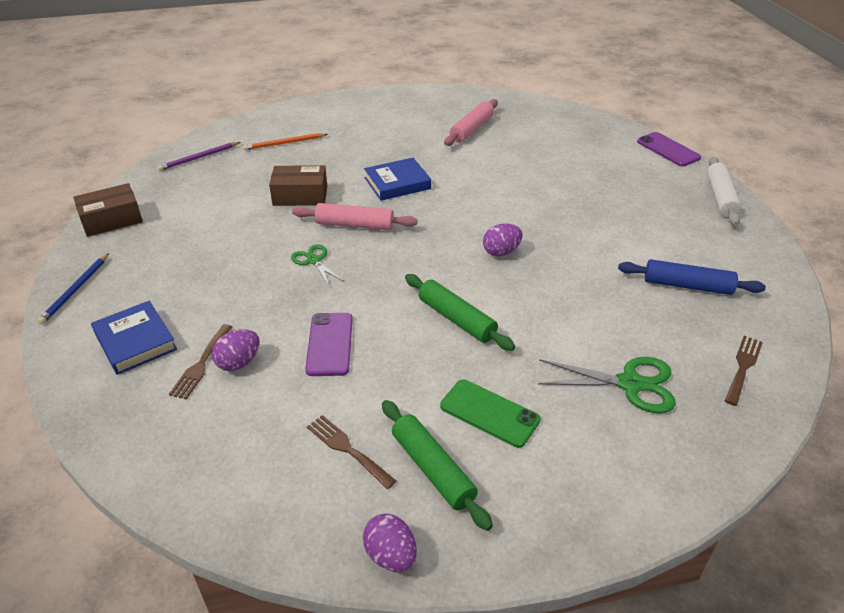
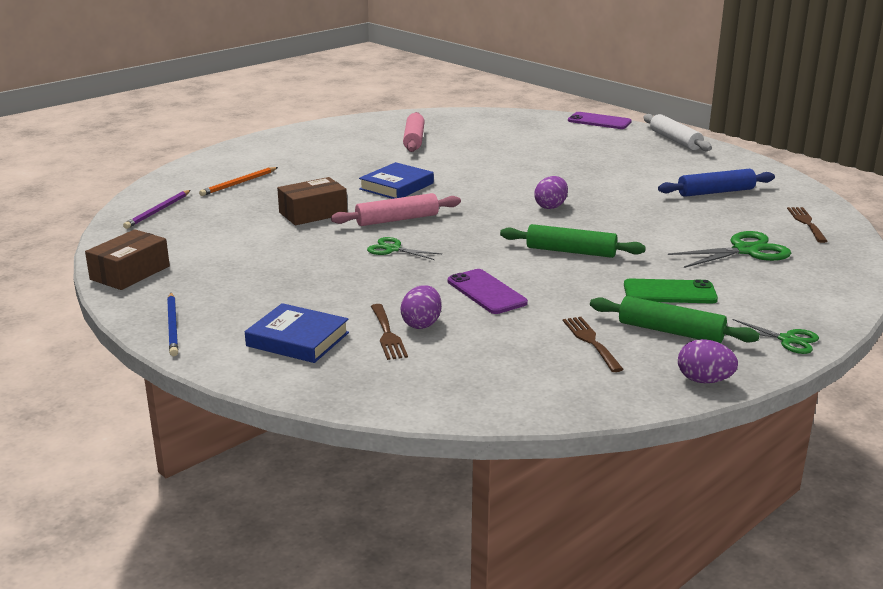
camera: 30 degrees left, 15 degrees down
brown fork [307,415,396,489] -> brown fork turned 60 degrees clockwise [563,317,624,372]
none -> green scissors [732,319,819,354]

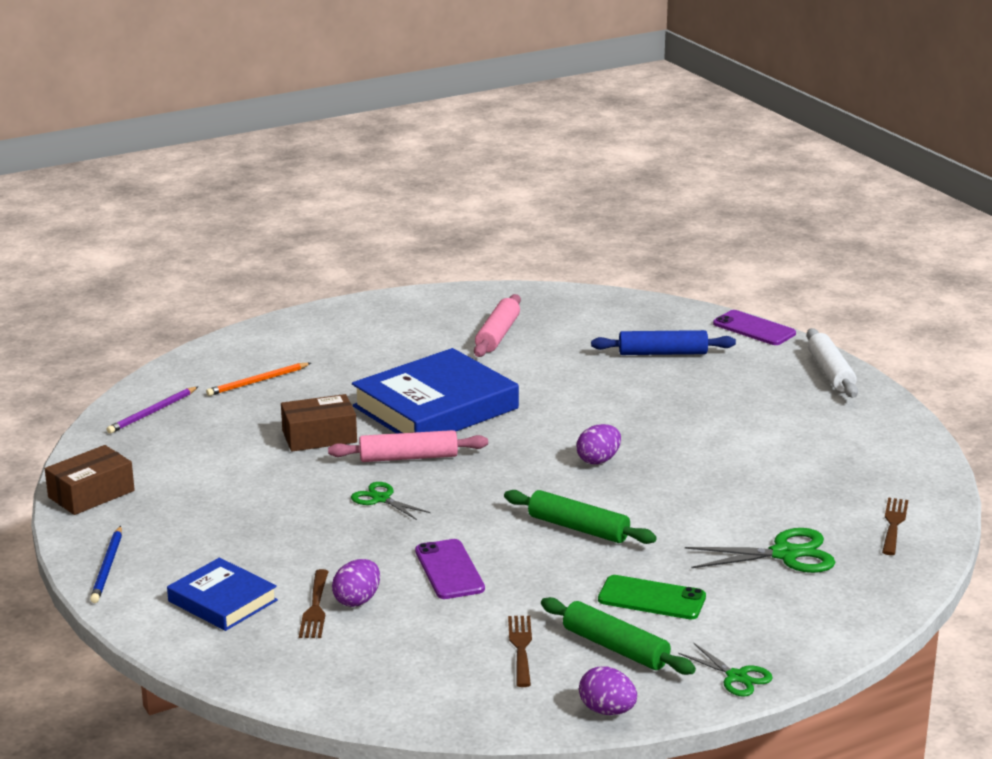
camera: 15 degrees right, 0 degrees up
blue book [359,162,434,199] -> blue book [352,348,519,434], size x1.81
blue rolling pin [658,169,775,197] -> blue rolling pin moved to [591,330,736,355]

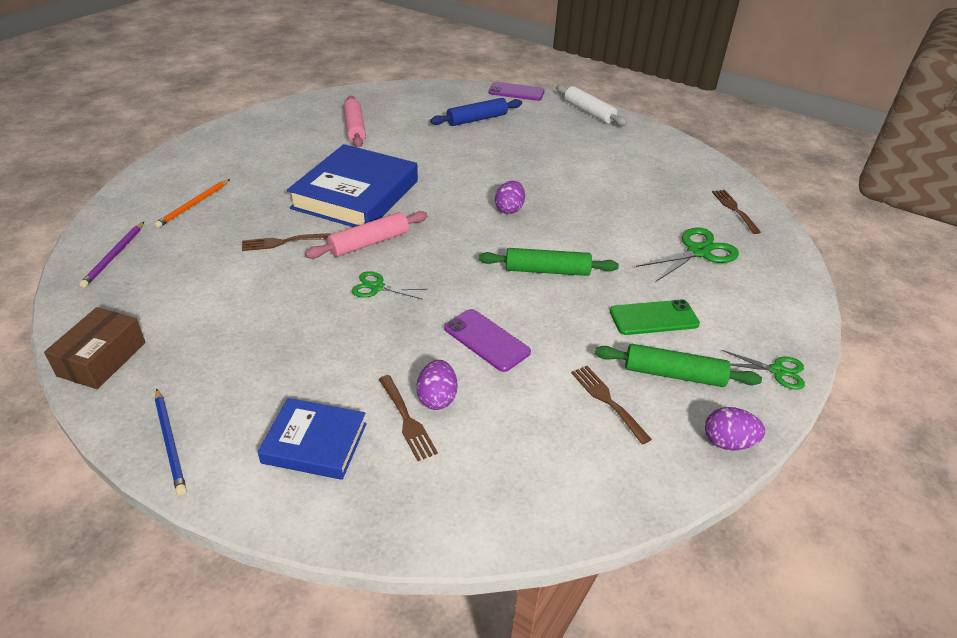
camera: 30 degrees left, 15 degrees up
brown box [281,394,357,452] -> brown fork [242,233,331,251]

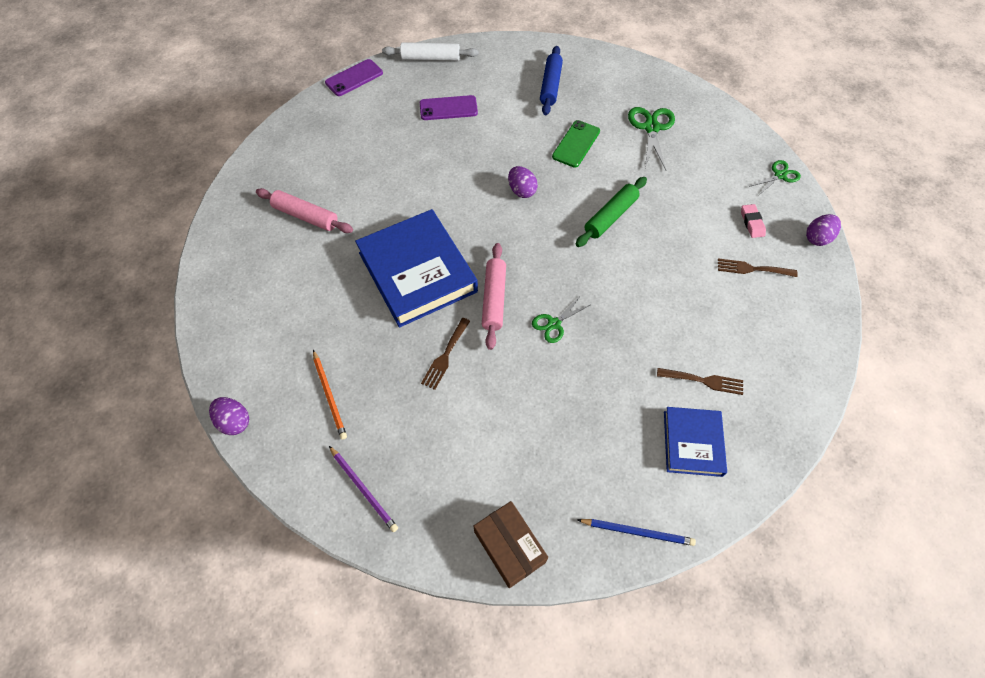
camera: 50 degrees left, 20 degrees up
blue book [258,398,367,480] -> blue book turned 45 degrees counterclockwise [664,407,727,477]
purple egg [416,360,457,410] -> purple egg moved to [209,397,249,435]
blue rolling pin [430,98,522,126] -> blue rolling pin moved to [540,46,563,115]
purple phone [444,309,531,372] -> purple phone moved to [420,95,478,120]
green rolling pin [595,344,762,387] -> pink eraser [741,204,766,238]
green phone [610,299,700,335] -> green phone moved to [552,120,600,168]
brown fork [712,190,761,234] -> none

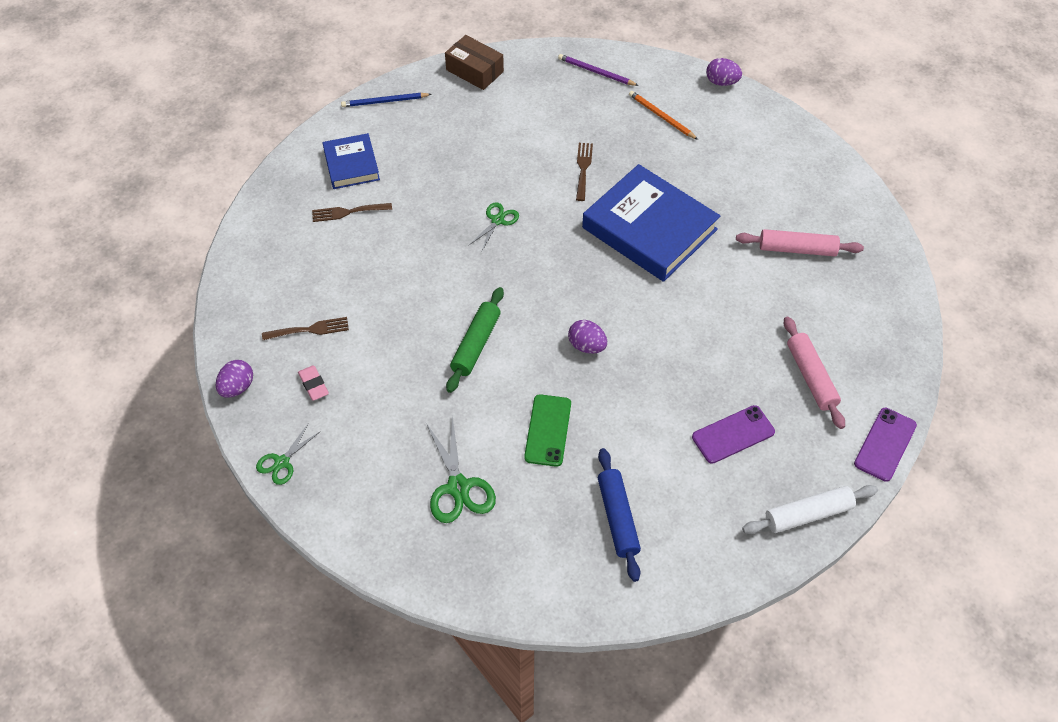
camera: 160 degrees right, 5 degrees down
pink rolling pin [482,243,506,350] -> pink rolling pin moved to [784,317,845,429]

